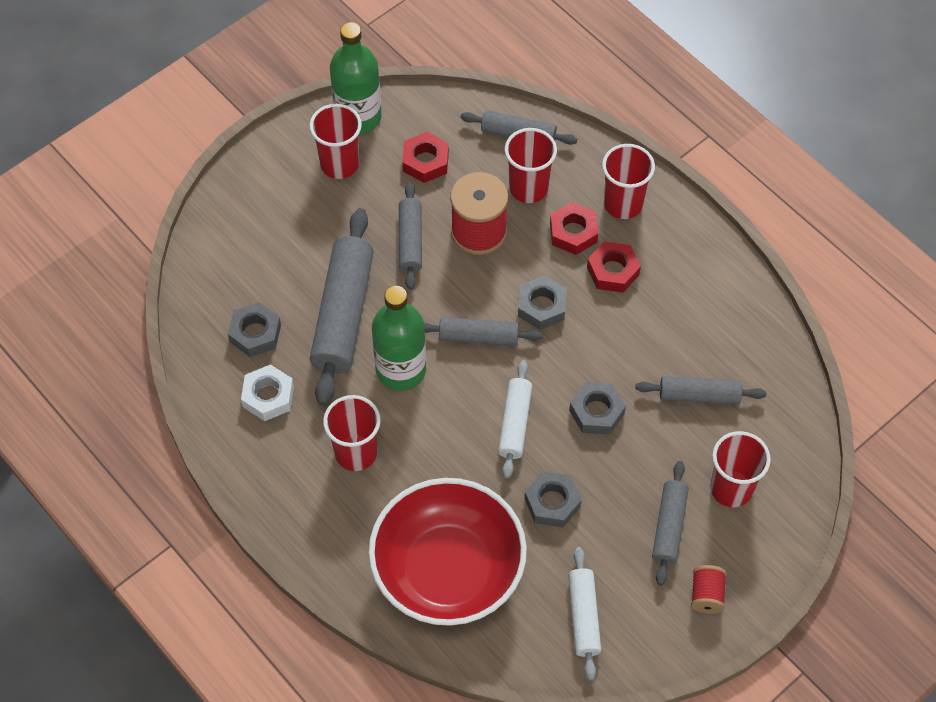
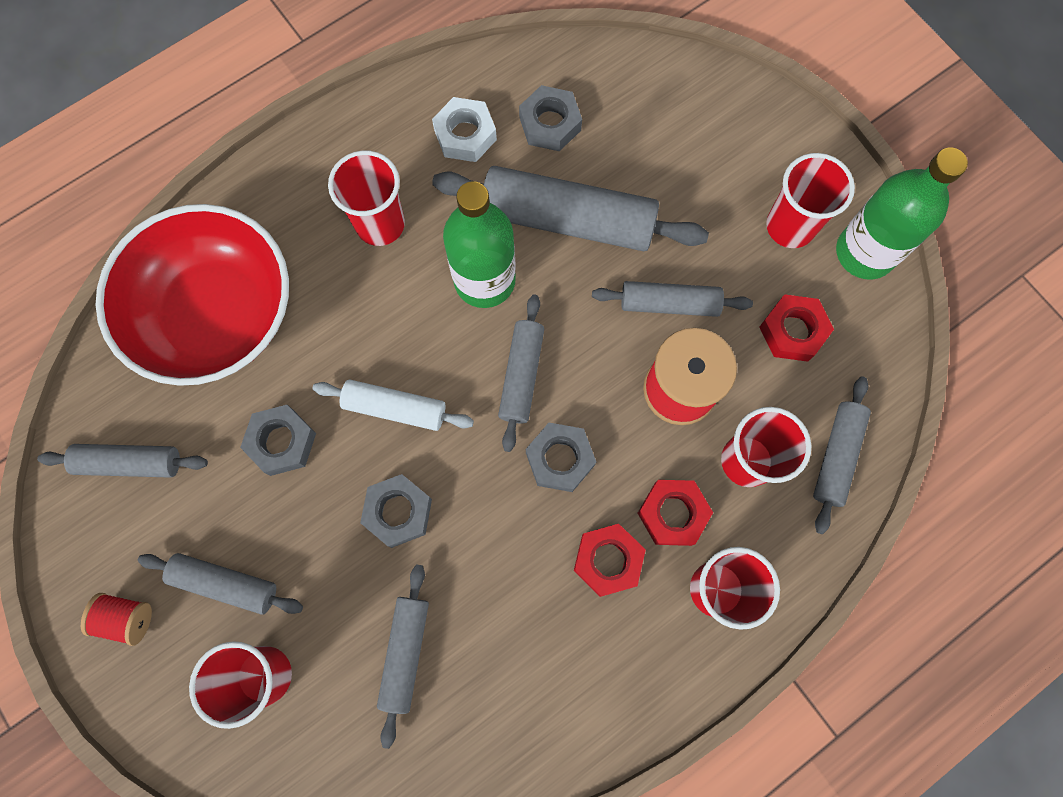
camera: 95 degrees right, 15 degrees up
white rolling pin [568,547,601,680] -> grey rolling pin [37,444,208,478]

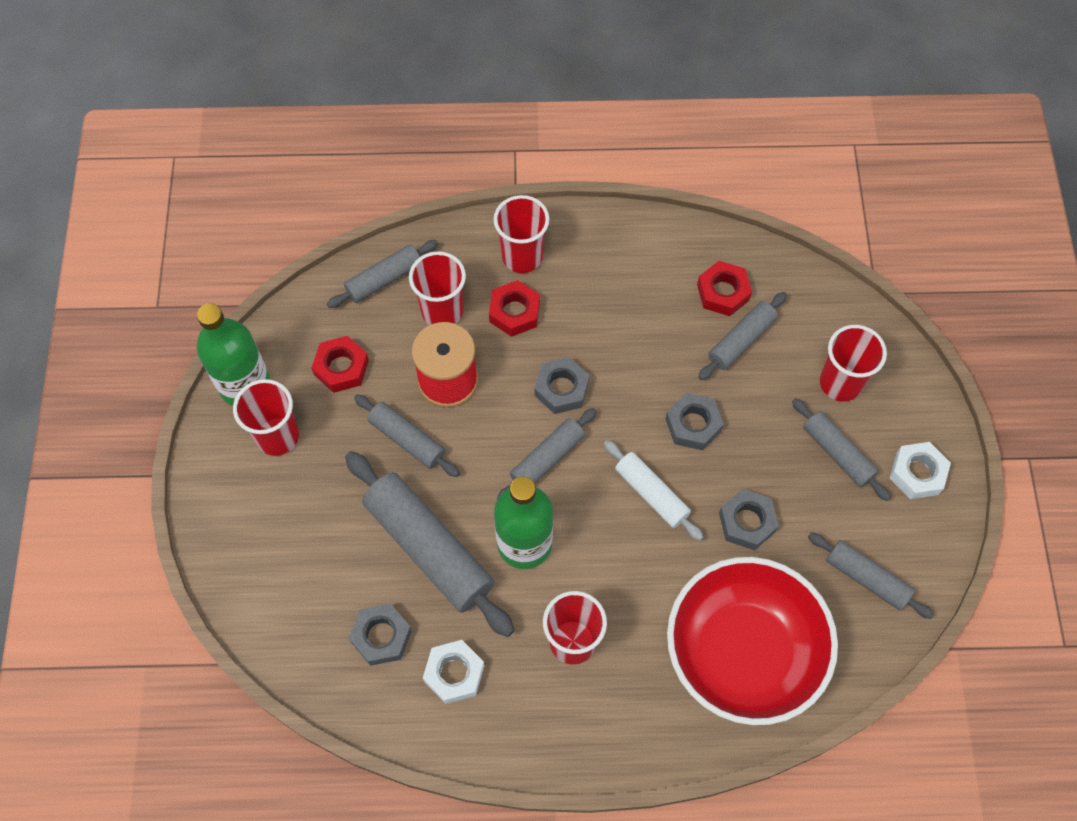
camera: 145 degrees left, 10 degrees down
red spool [81,593,152,646] -> white nut [890,442,951,499]
red nut [574,524,646,597] -> red nut moved to [697,261,752,316]

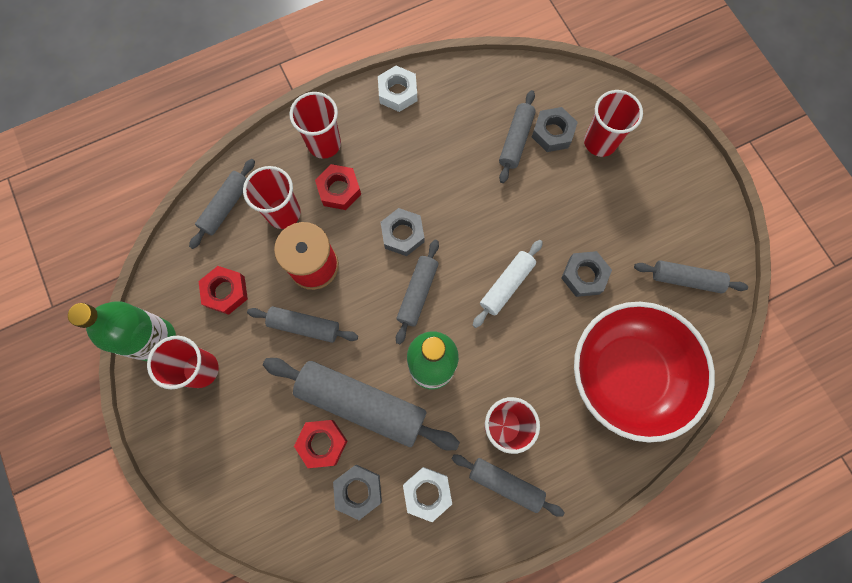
camera: 25 degrees left, 10 degrees up
white rolling pin [604,440,703,541] -> white rolling pin turned 75 degrees counterclockwise [473,240,543,328]
grey nut [665,393,724,451] -> grey nut moved to [532,107,578,152]
red nut [697,261,752,316] -> red nut moved to [294,420,347,468]
grey rolling pin [792,398,891,501] -> grey rolling pin moved to [452,455,565,517]
white nut [890,442,951,499] -> white nut moved to [378,66,417,112]

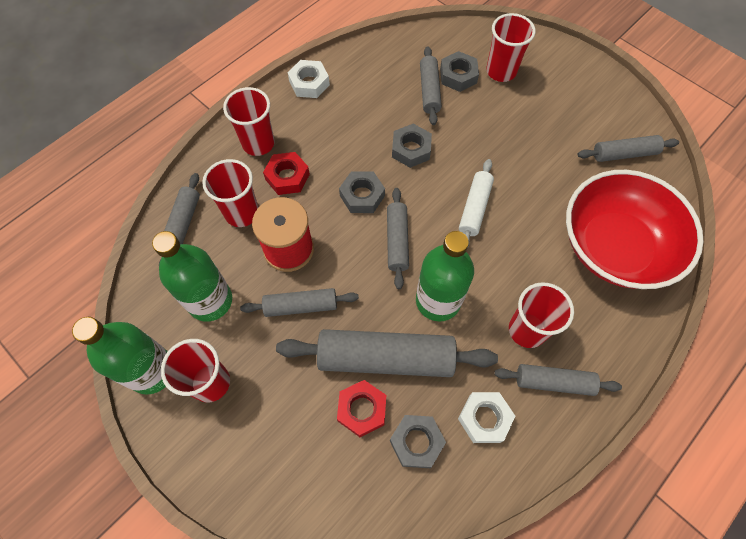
camera: 20 degrees left, 10 degrees down
red nut [199,266,248,315] -> green bottle [152,231,232,322]
grey nut [561,251,612,297] -> grey nut moved to [392,124,432,168]

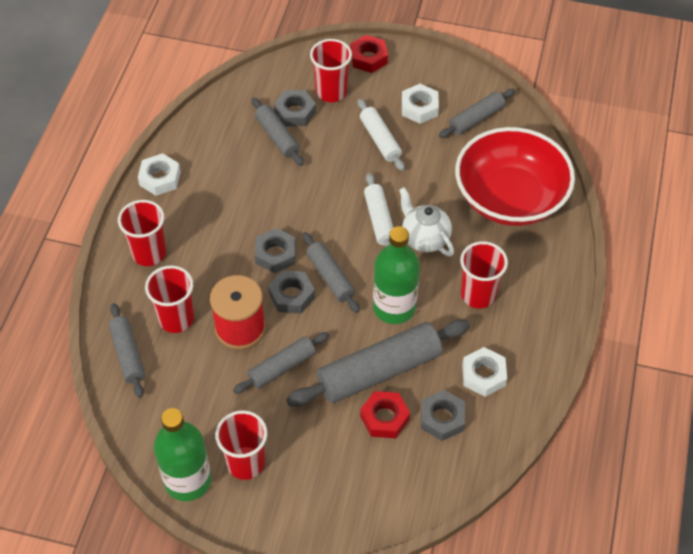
camera: 30 degrees left, 10 degrees down
green bottle [152,231,232,322] -> none
red nut [263,152,310,195] -> red nut moved to [350,35,388,73]
grey nut [392,124,432,168] -> grey nut moved to [268,270,315,314]
grey rolling pin [494,364,622,396] -> none
none -> white rolling pin [358,99,404,171]
none -> white teapot [399,187,454,256]
none -> white nut [402,84,439,124]

